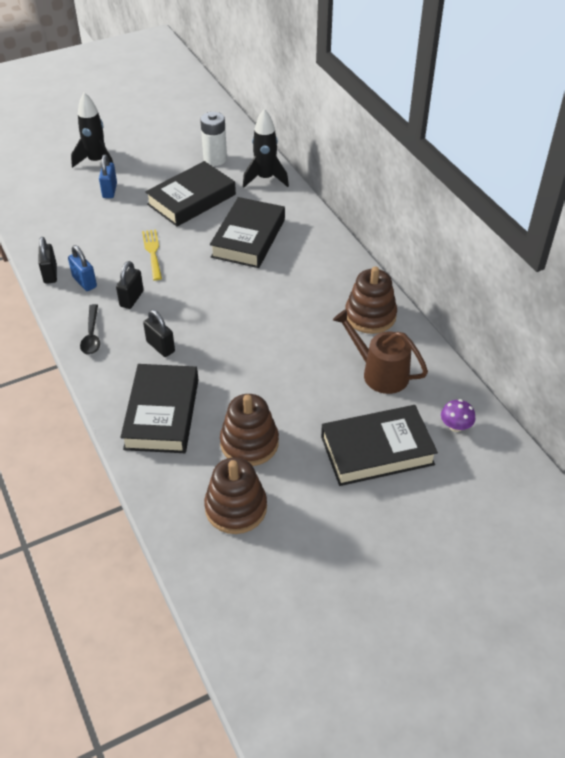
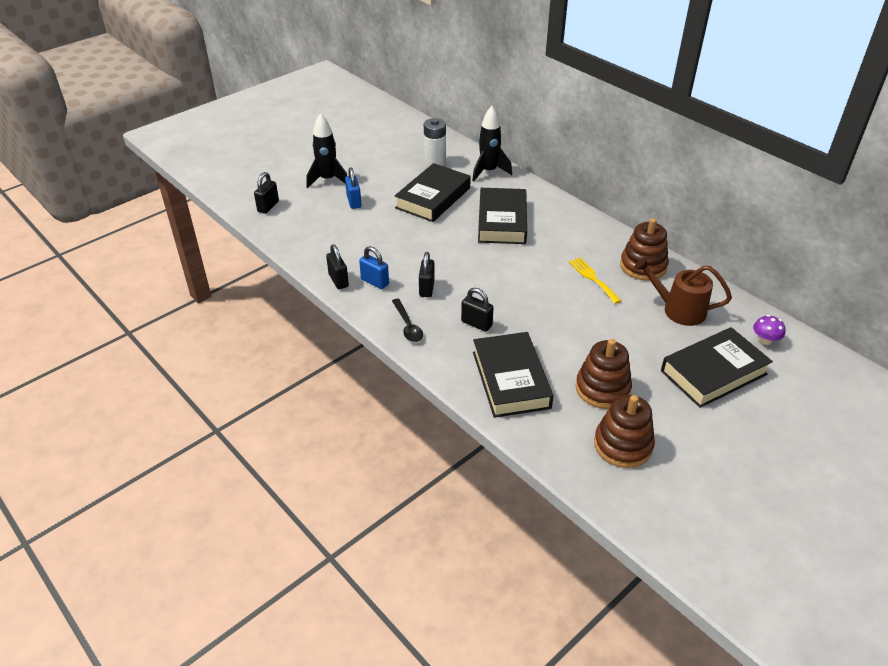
camera: 15 degrees left, 5 degrees down
yellow fork [142,229,162,281] -> yellow fork moved to [569,258,622,304]
none -> black padlock [254,172,279,214]

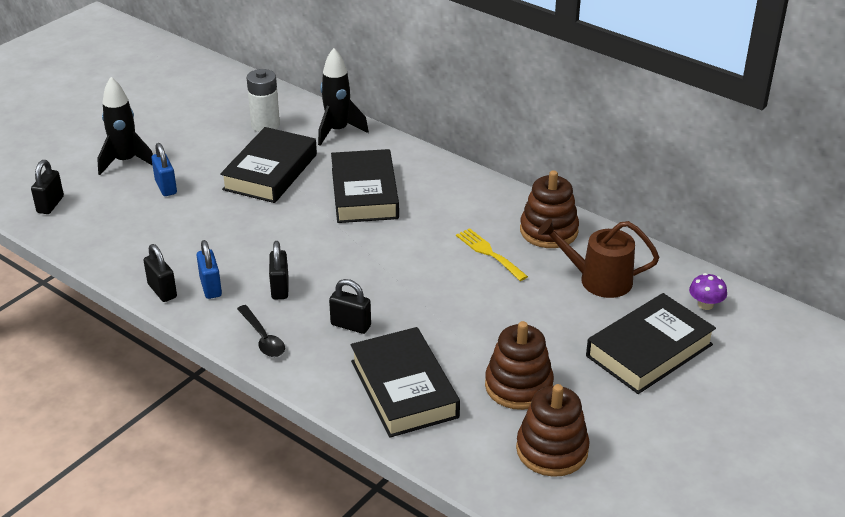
camera: 10 degrees left, 5 degrees down
blue padlock [359,246,389,289] -> blue padlock turned 45 degrees clockwise [196,240,222,299]

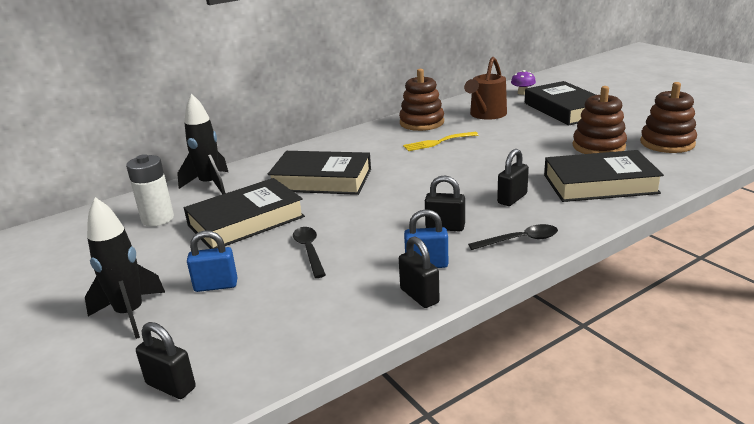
camera: 70 degrees left, 10 degrees down
black padlock [143,244,177,302] -> black padlock turned 75 degrees clockwise [399,236,440,308]
black book [220,127,317,203] -> black book turned 75 degrees counterclockwise [184,178,305,249]
none -> black spoon [293,227,326,278]

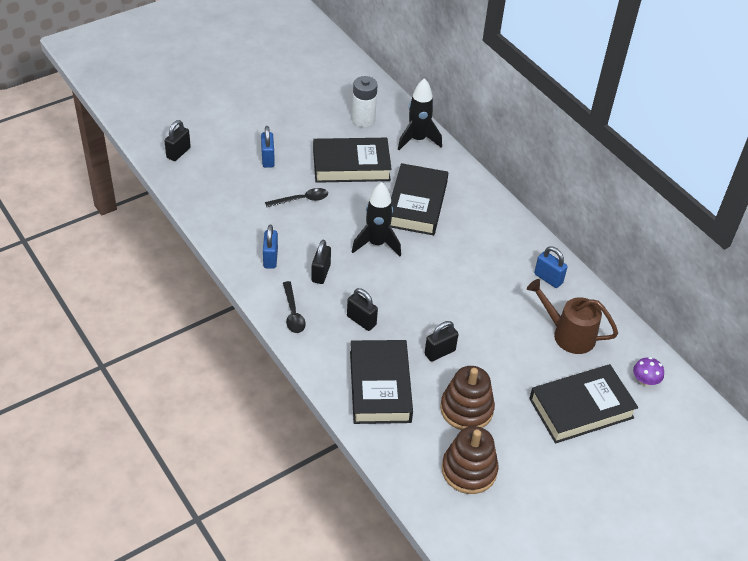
camera: 85 degrees right, 20 degrees up
black rocket [85,197,165,339] -> black rocket moved to [352,182,401,256]
black book [184,178,305,249] -> black book turned 60 degrees counterclockwise [313,138,392,183]
brown stacking toy [399,69,444,131] -> blue padlock [534,246,568,288]
black padlock [399,236,440,308] -> black padlock moved to [425,321,458,362]
yellow fork [403,132,478,151] -> none

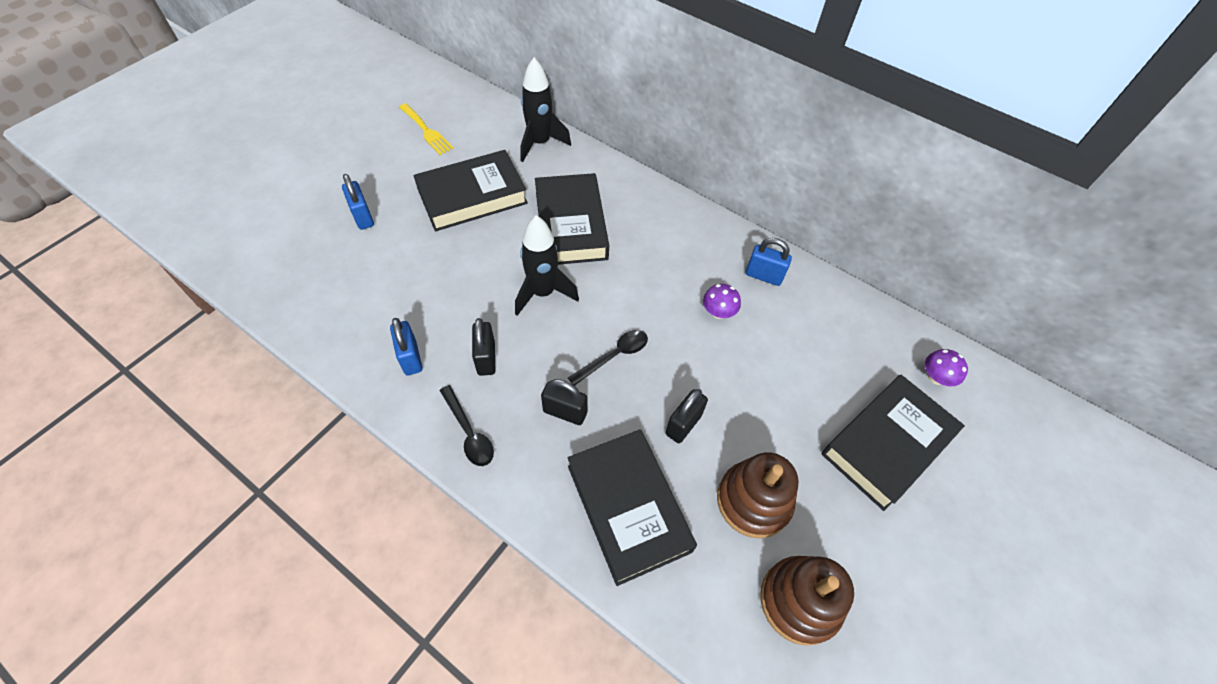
camera: 20 degrees left, 10 degrees up
black padlock [165,120,191,161] -> none
black spoon [265,188,328,207] -> black spoon moved to [568,330,648,386]
white battery [352,76,378,127] -> none
brown watering can [527,279,618,354] -> none
none -> yellow fork [399,103,454,155]
none -> purple mushroom [703,284,741,319]

